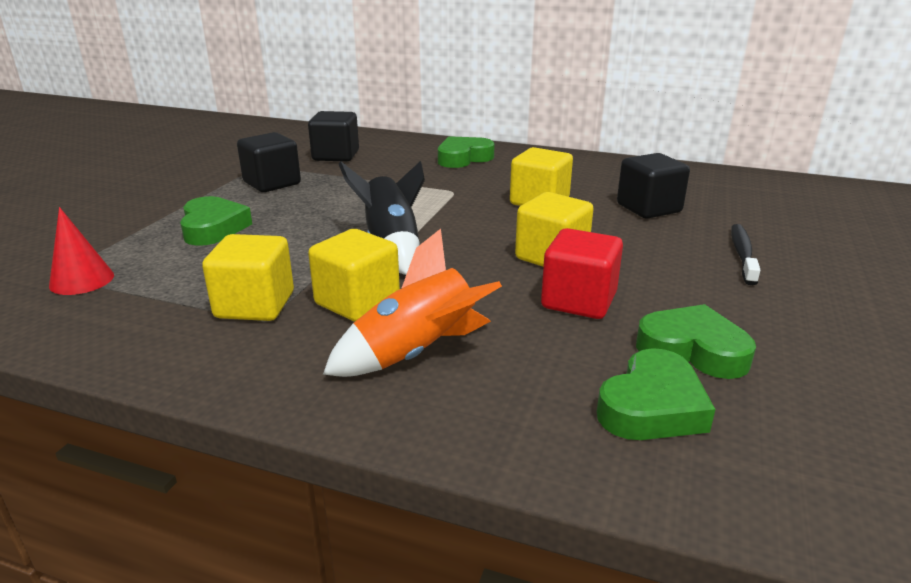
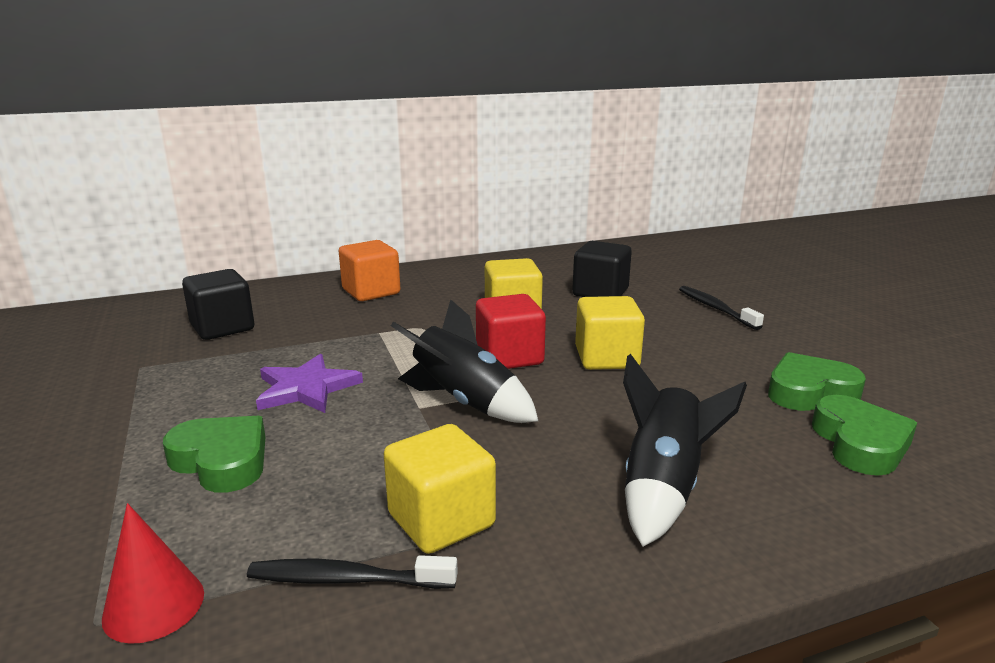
camera: 40 degrees left, 5 degrees down
black cube [237,132,301,192] -> none
yellow cube [308,229,400,321] -> none
orange rocket [323,229,502,377] -> black rocket [623,354,747,547]
green heart [438,136,495,168] -> orange cube [339,240,401,301]
red cube [541,228,623,319] -> red cube moved to [476,294,546,369]
none -> black toothbrush [247,555,458,589]
none -> purple star [256,354,363,413]

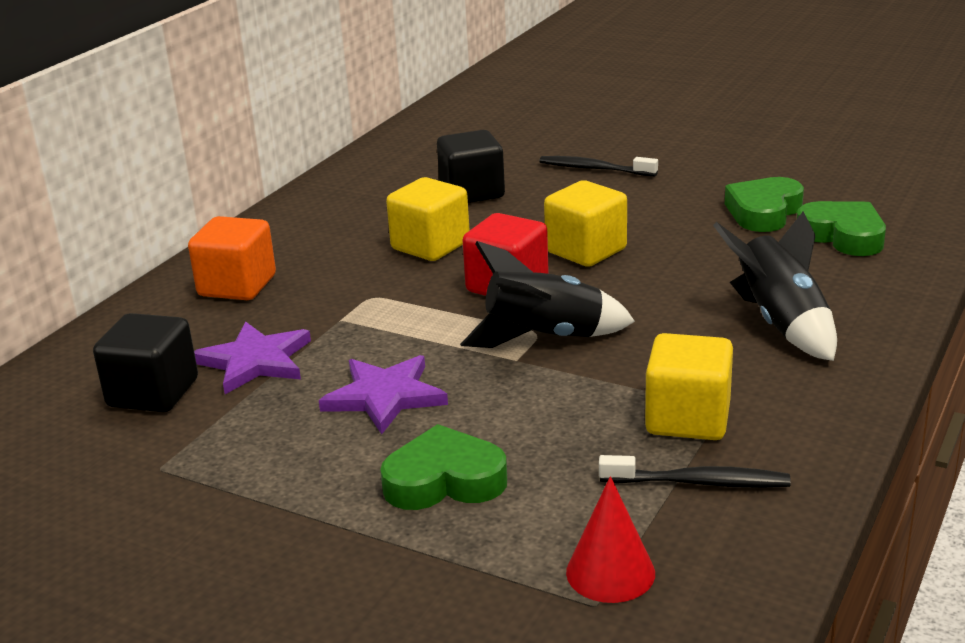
camera: 40 degrees left, 5 degrees up
black toothbrush [247,555,458,589] -> black toothbrush turned 135 degrees counterclockwise [599,455,791,488]
none -> purple star [194,321,311,394]

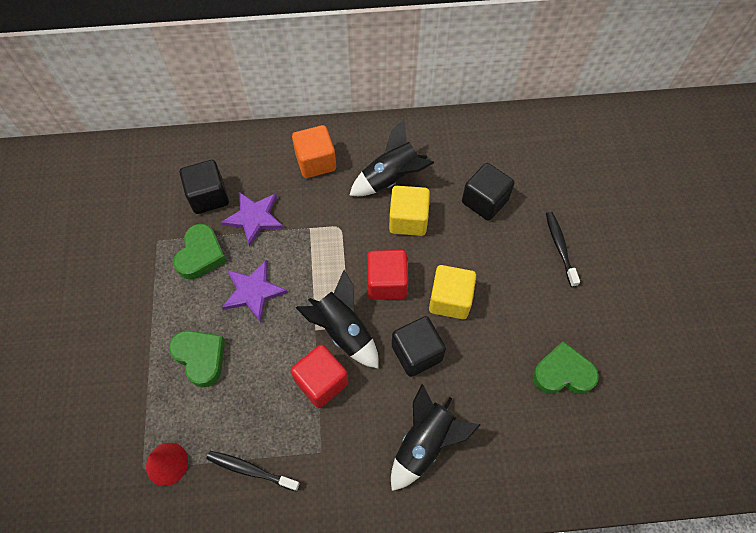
camera: 55 degrees right, 35 degrees up
black toothbrush [599,455,791,488] -> black toothbrush turned 135 degrees clockwise [206,451,300,492]
yellow cube [645,333,733,440] -> none
green heart [797,201,886,256] -> green heart moved to [173,224,227,280]
none -> red cube [290,344,349,408]
none -> black rocket [349,119,434,196]
none -> black cube [392,316,446,377]

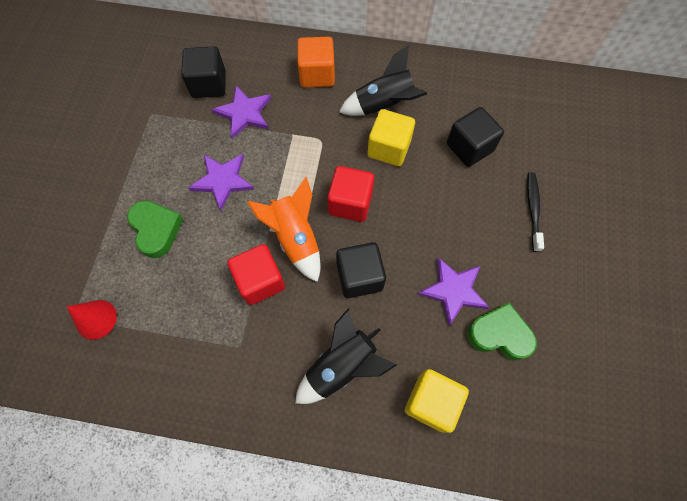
camera: 15 degrees right, 5 degrees up
green heart [173,224,227,280] -> none
black toothbrush [206,451,300,492] -> none
black rocket [296,270,379,368] -> orange rocket [247,177,321,282]
yellow cube [429,265,476,319] -> yellow cube moved to [405,369,469,433]
none -> purple star [418,257,489,326]

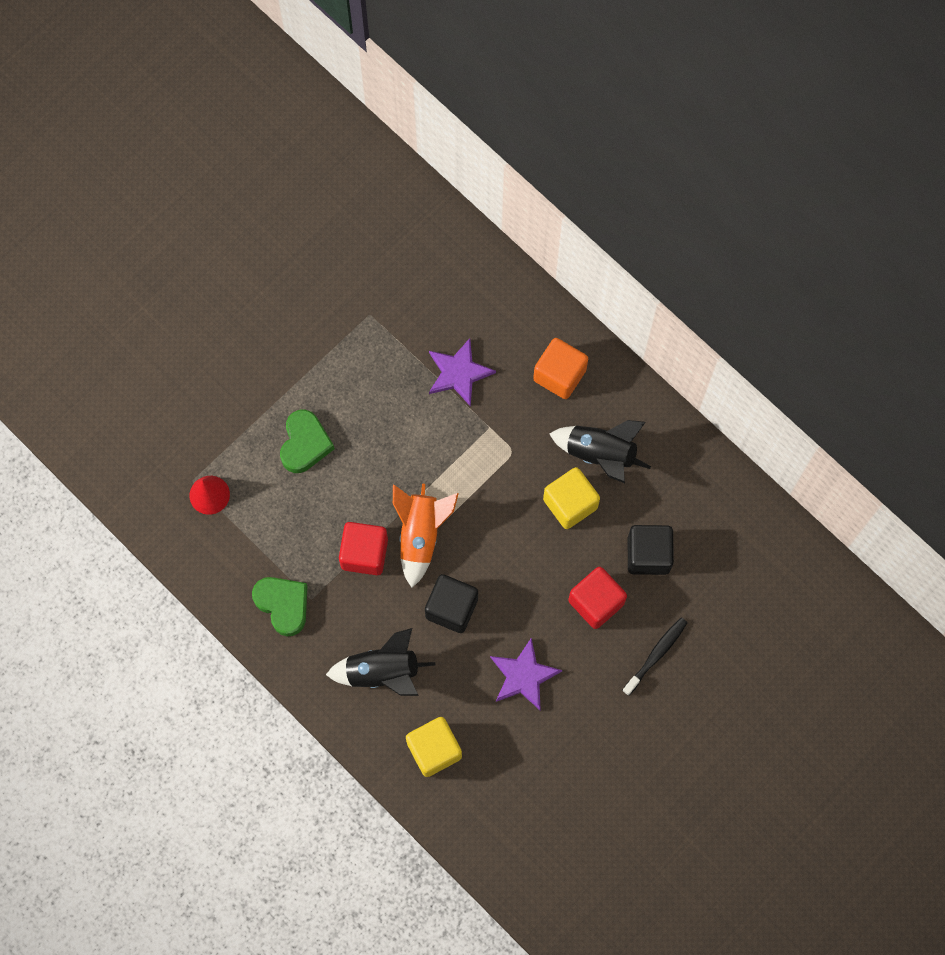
camera: 35 degrees right, 5 degrees up
black cube [181,46,226,98] -> none
purple star [189,154,254,211] -> none
red cube [328,166,374,222] -> red cube moved to [568,567,627,629]
green heart [468,303,537,360] -> green heart moved to [252,577,308,636]

